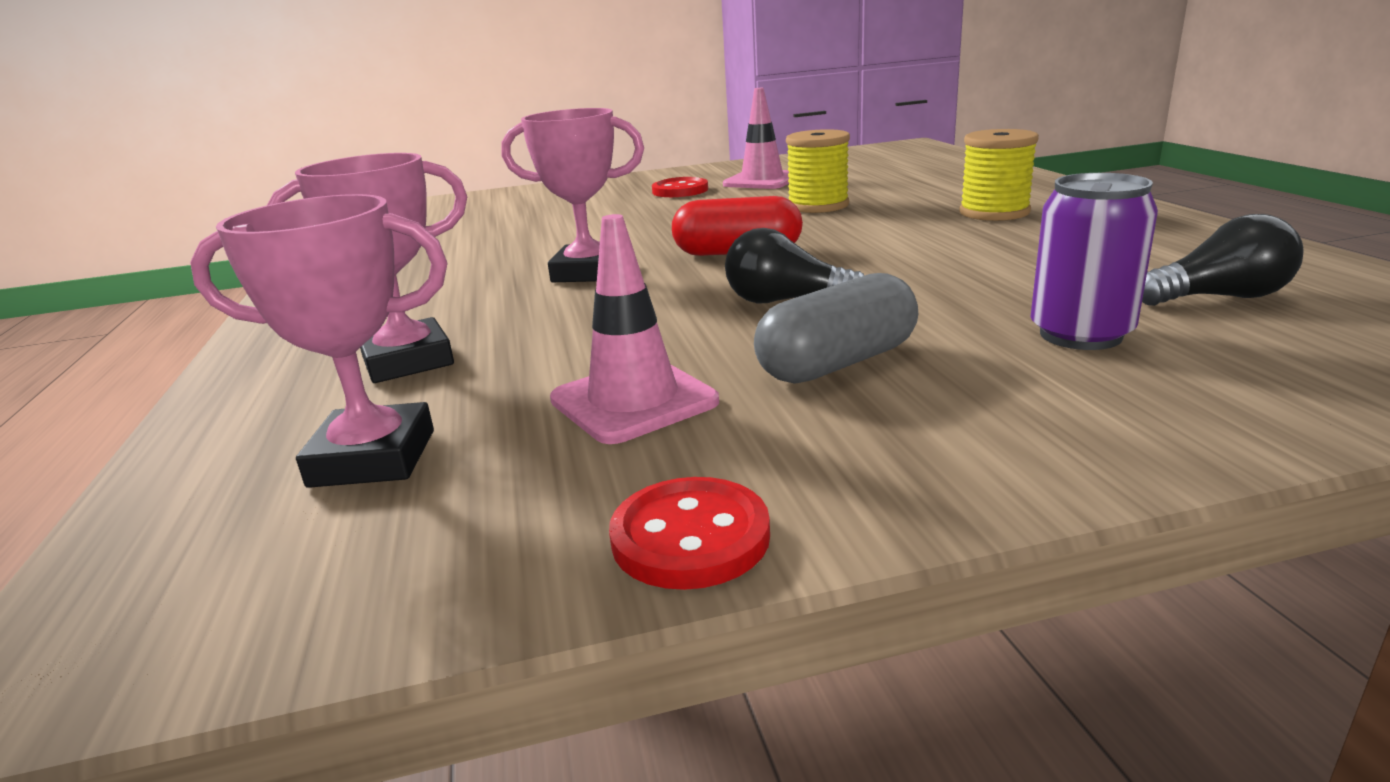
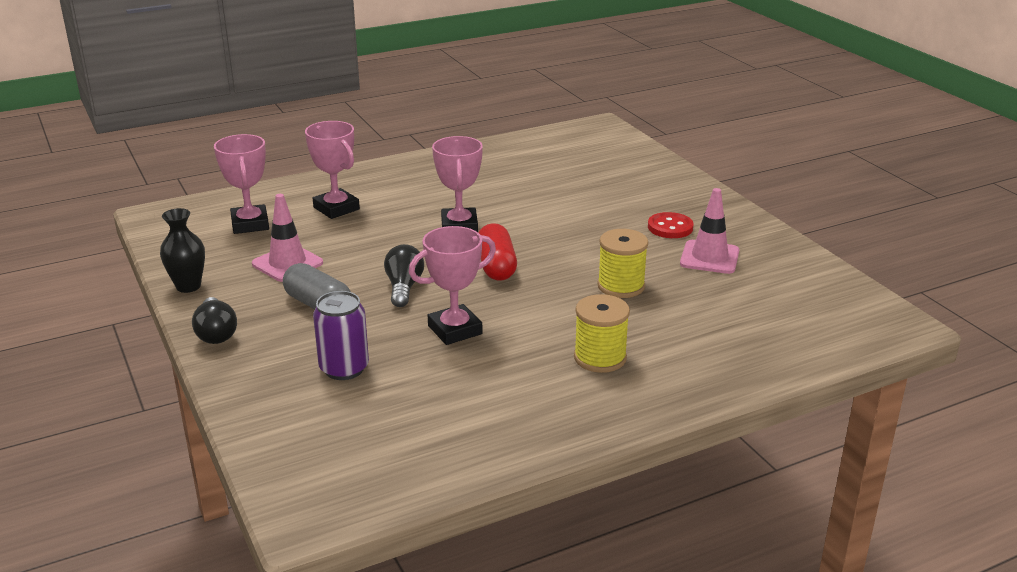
camera: 75 degrees right, 5 degrees up
red button [609,477,770,590] -> black vase [160,208,205,293]
black light bulb [1142,214,1303,306] -> black light bulb moved to [192,297,237,344]
none -> pink trophy [409,226,496,345]

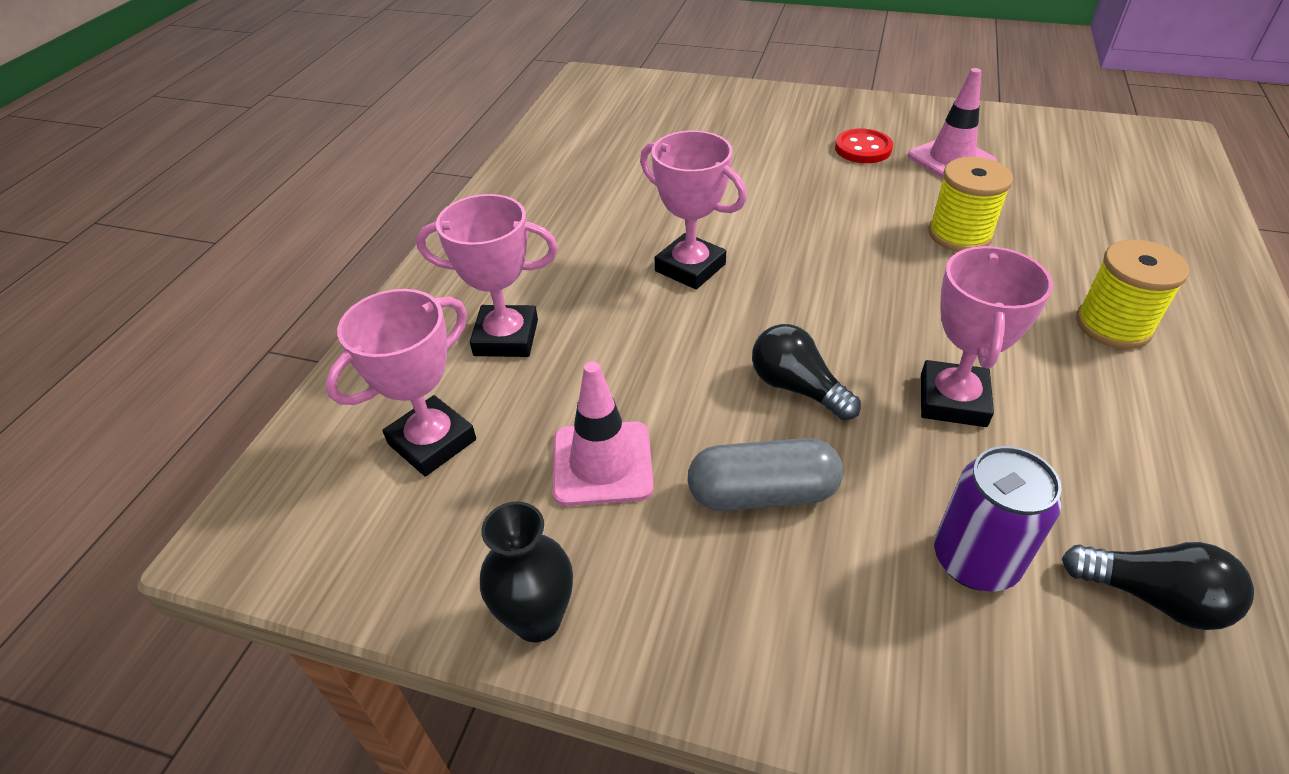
camera: 45 degrees left, 15 degrees up
black light bulb [192,297,237,344] -> black light bulb moved to [1062,542,1254,630]
pink trophy [214,134,269,234] -> pink trophy turned 75 degrees counterclockwise [325,289,476,476]
red capsule [478,223,517,281] -> none

